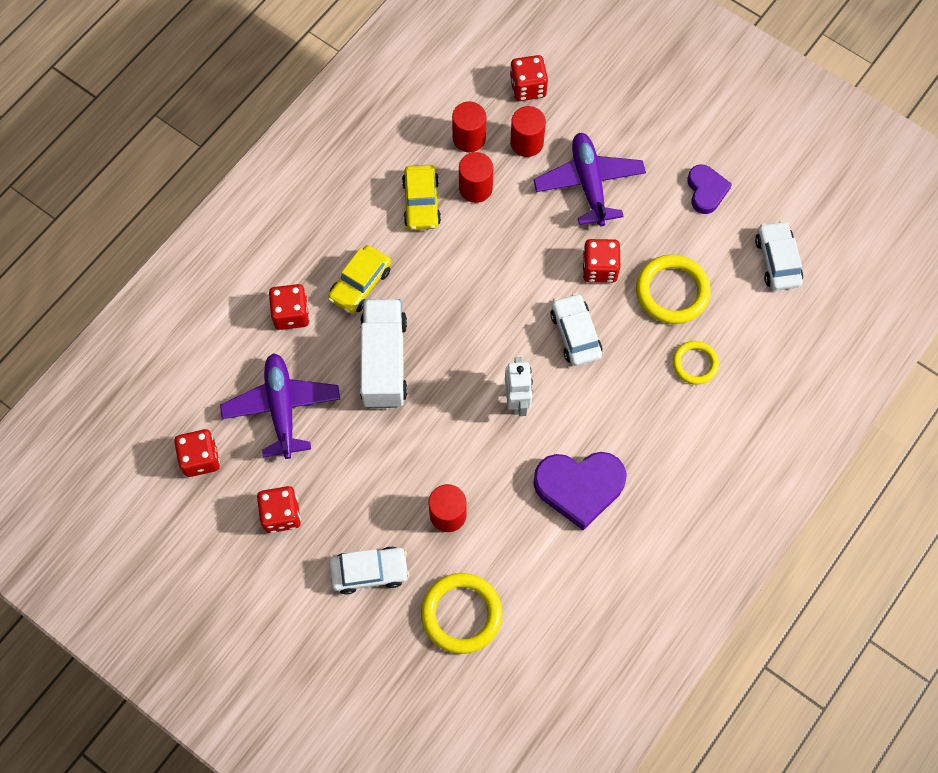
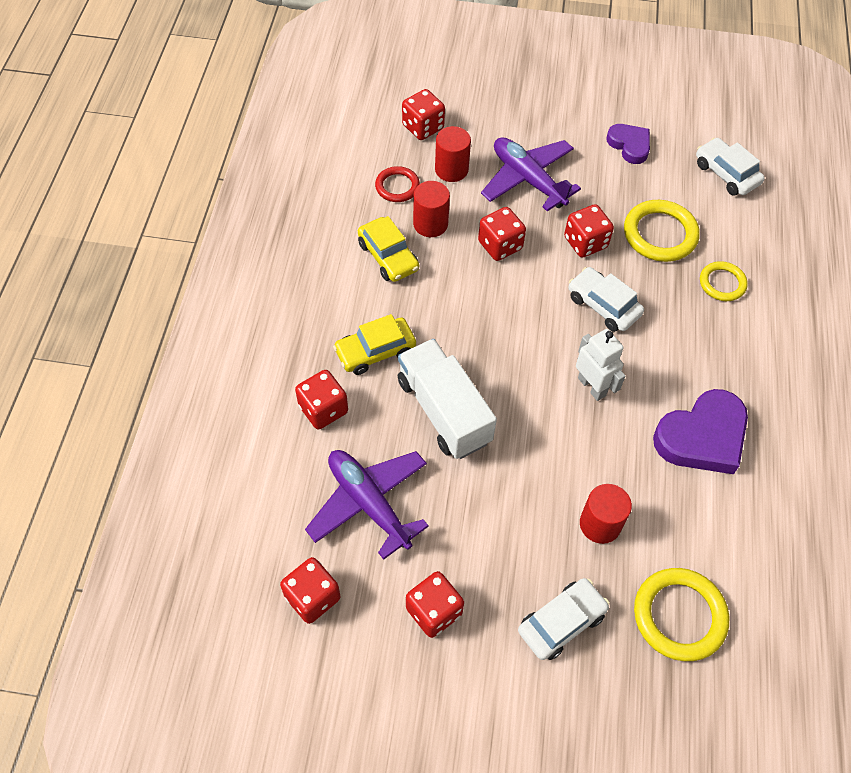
camera: 30 degrees left, 10 degrees down
yellow car [328,245,391,314] -> yellow car turned 60 degrees clockwise [333,314,416,375]
red cylinder [452,101,486,152] -> red ring [375,166,420,202]
none -> red dice [478,207,526,261]

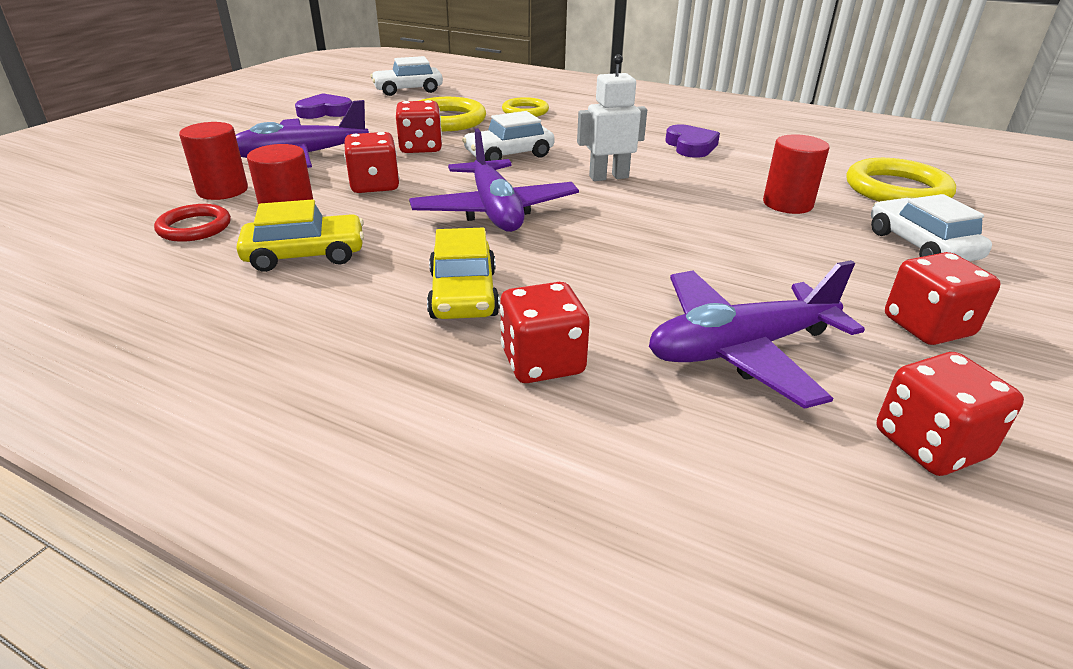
camera: 70 degrees left, 25 degrees down
white truck [398,339,497,459] -> none
red dice [402,89,445,140] -> none
purple heart [653,389,748,474] -> purple heart [665,124,720,158], size x0.60
none -> purple plane [409,128,579,232]

